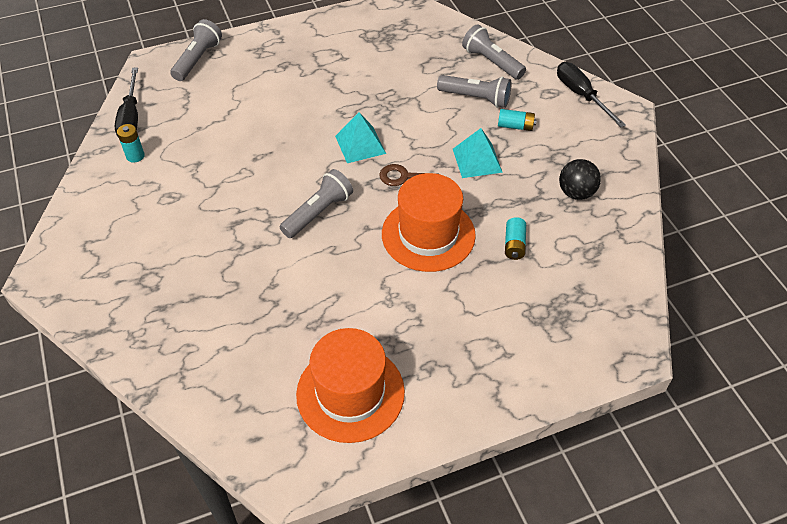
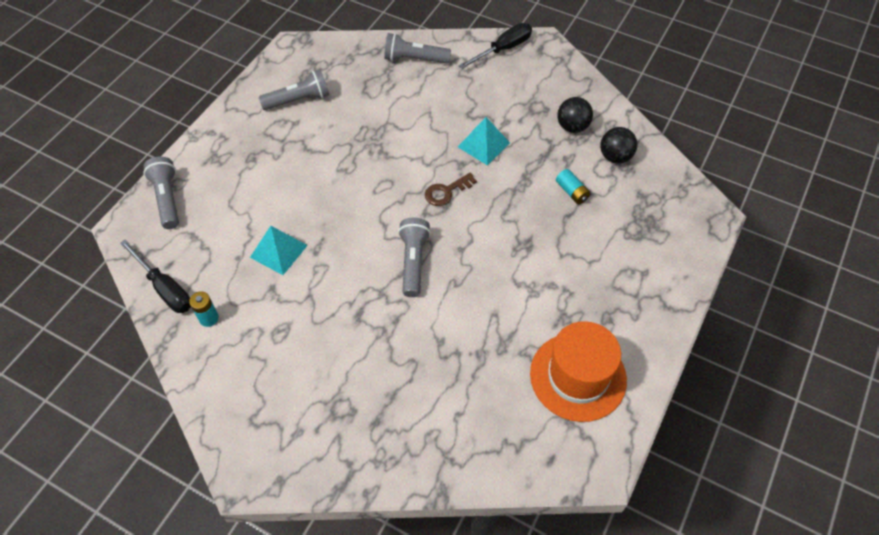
camera: 40 degrees left, 5 degrees up
turquoise pyramid [335,112,386,163] -> turquoise pyramid moved to [250,226,308,275]
orange hat [382,173,476,272] -> none
grey flashlight [437,75,511,108] -> grey flashlight moved to [259,69,329,110]
turquoise battery [498,109,536,131] -> none
black screwdriver [557,62,626,127] -> black screwdriver turned 120 degrees clockwise [459,23,532,69]
none -> black ball [600,127,637,163]

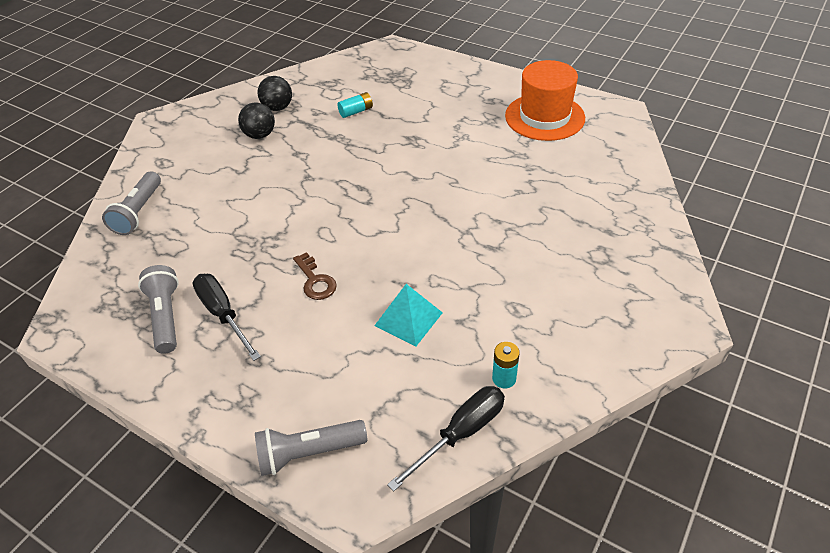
camera: 85 degrees left, 10 degrees down
grey flashlight [398,218,431,297] -> none
brown key [425,173,477,206] -> brown key moved to [293,252,337,300]
turquoise pyramid [458,117,510,166] -> none
black screwdriver [459,23,532,69] -> black screwdriver moved to [192,274,261,361]
black ball [600,127,637,163] -> black ball moved to [238,103,275,139]

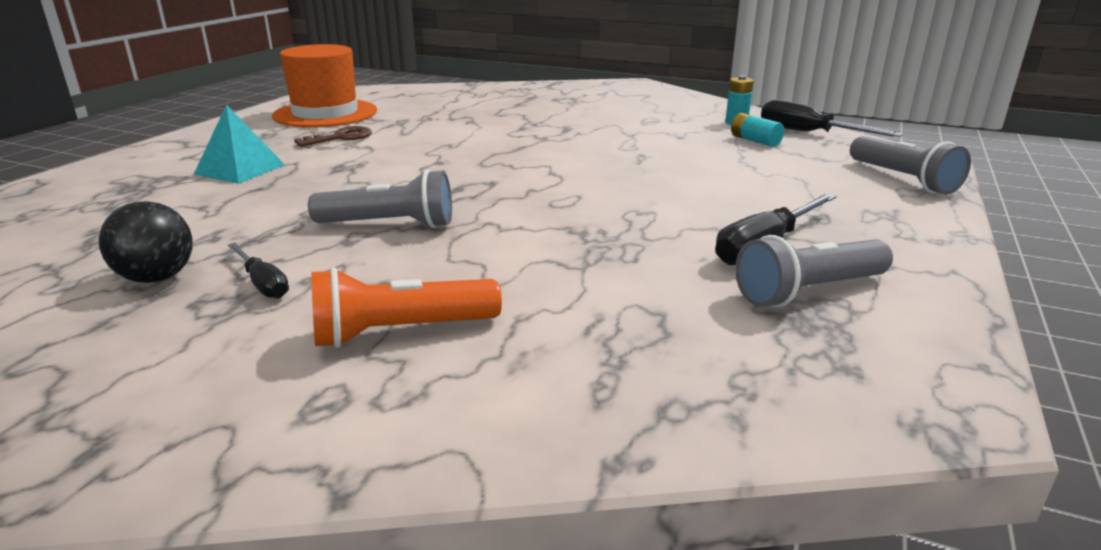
camera: 100 degrees left, 20 degrees down
grey flashlight [102,171,161,235] -> grey flashlight moved to [308,169,452,228]
black ball [238,103,275,139] -> black screwdriver [228,243,289,299]
brown key [293,252,337,300] -> brown key moved to [294,126,372,147]
turquoise battery [337,92,373,118] -> turquoise battery moved to [731,113,784,147]
turquoise pyramid [374,284,443,347] -> turquoise pyramid moved to [194,105,285,184]
none -> orange flashlight [311,268,502,348]

